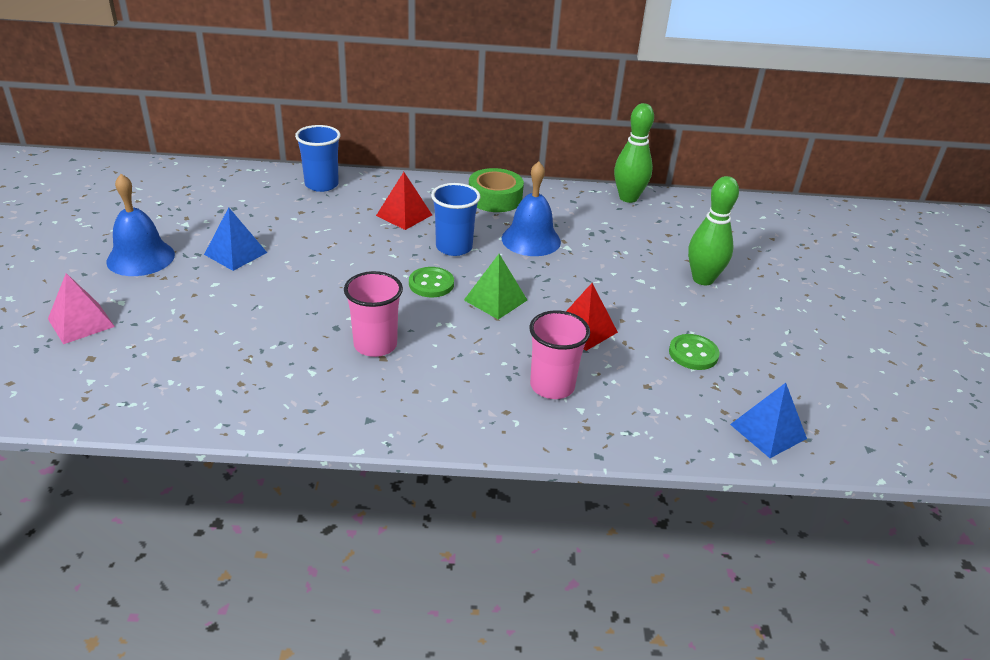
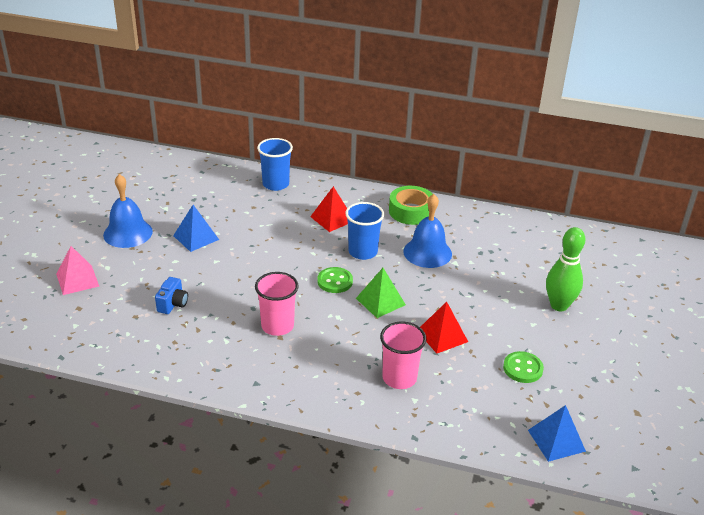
camera: 15 degrees right, 0 degrees up
green bowling pin [614,103,654,203] -> none
none -> blue camera [155,277,188,314]

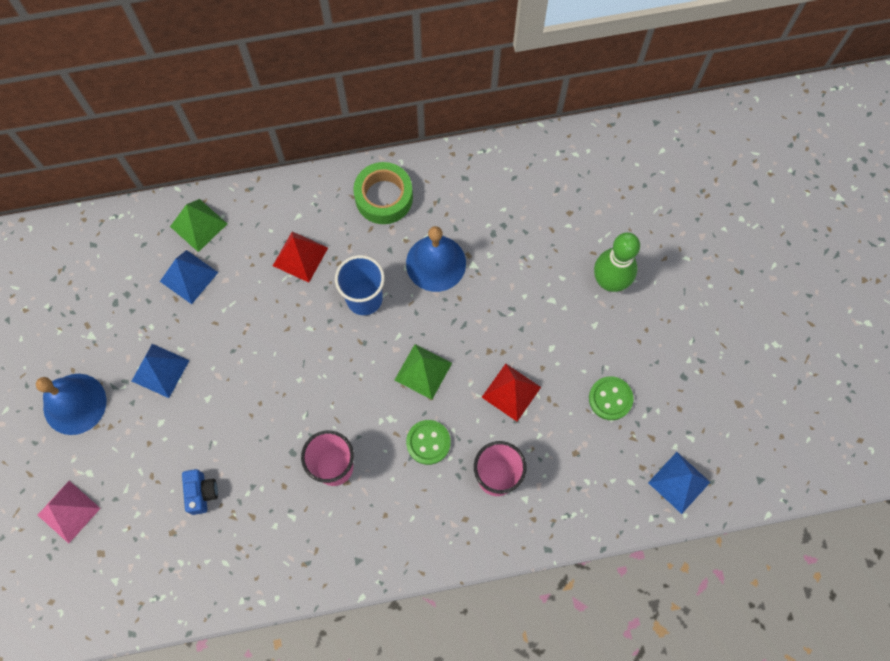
camera: 25 degrees left, 35 degrees up
blue cup [257,138,293,191] -> green pyramid [170,199,227,252]
green button [317,267,353,293] -> green button moved to [406,420,451,465]
none -> blue pyramid [160,250,218,304]

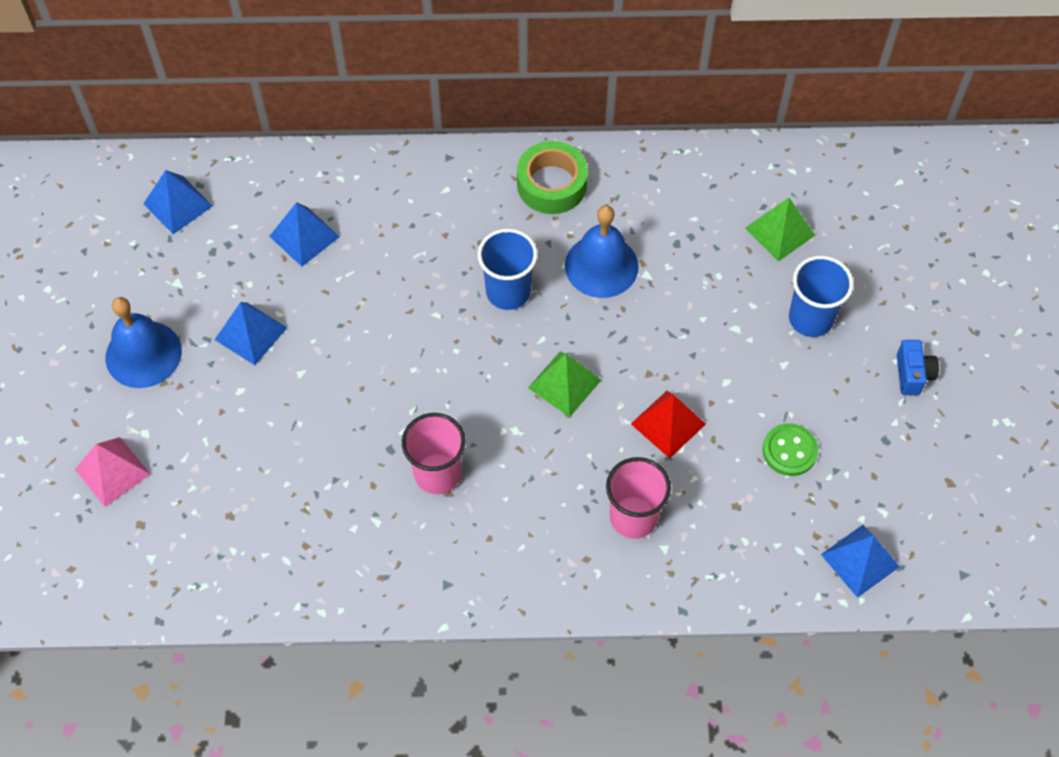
camera: 10 degrees right, 10 degrees down
green pyramid [170,199,227,252] -> green pyramid moved to [745,198,815,262]
blue camera [182,469,218,515] -> blue camera moved to [897,340,939,395]
red pyramid [273,231,328,283] -> none
green button [406,420,451,465] -> none
green bowling pin [594,232,640,292] -> blue cup [789,256,854,337]
none -> blue pyramid [143,170,213,234]

